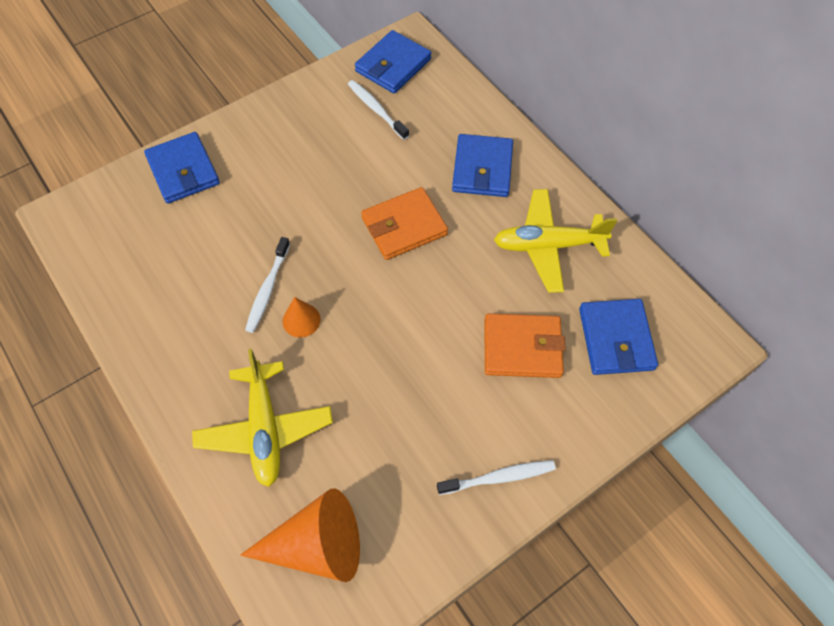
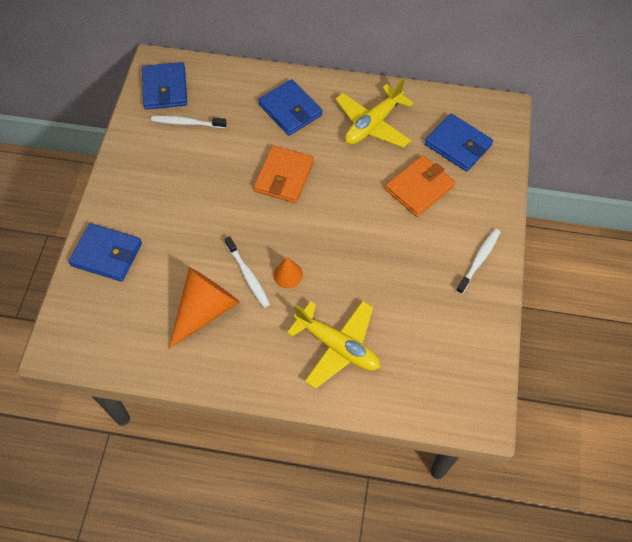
camera: 45 degrees left, 0 degrees up
orange cone [240,488,360,582] -> orange cone moved to [169,267,240,349]

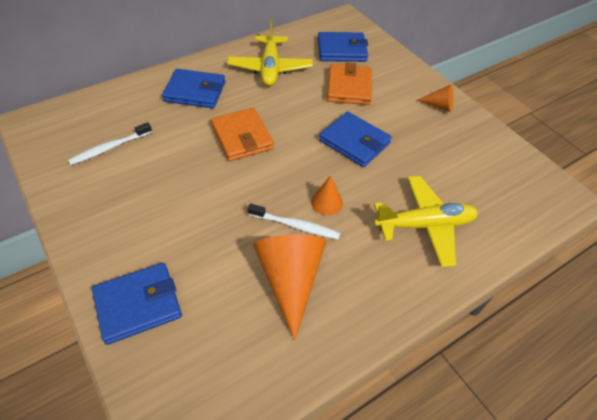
camera: 45 degrees left, 10 degrees down
blue wallet [142,62,187,110] -> blue wallet moved to [319,111,392,167]
white toothbrush [456,229,500,294] -> orange cone [417,84,453,112]

